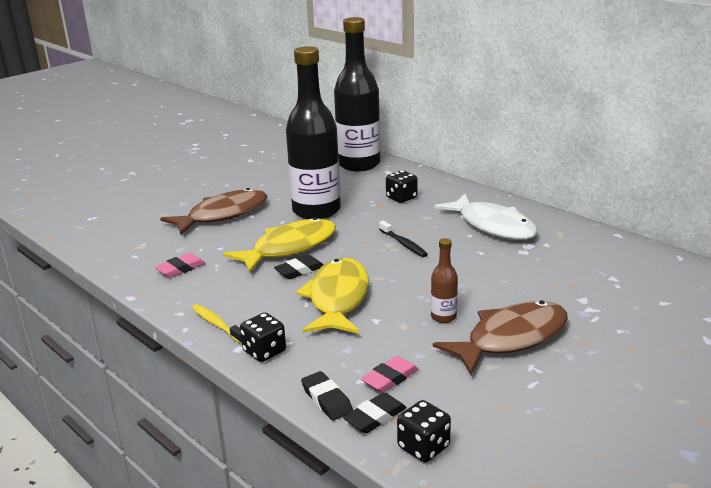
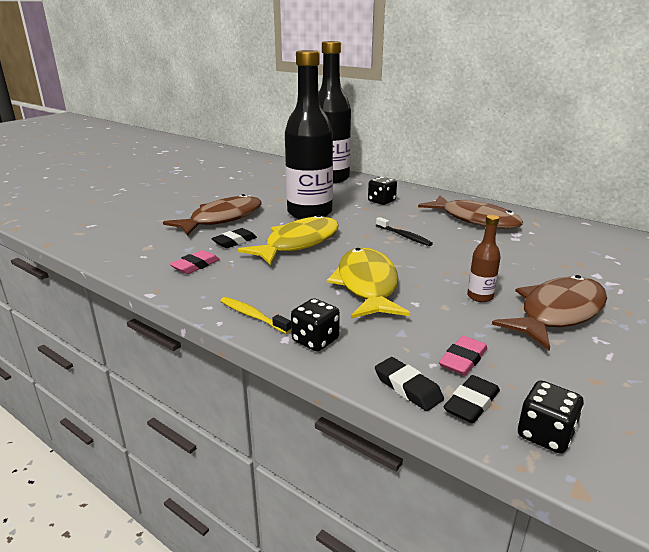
camera: 10 degrees left, 0 degrees up
black eraser [274,255,323,279] -> black eraser moved to [211,228,257,248]
white fish [434,194,538,240] -> brown fish [418,195,523,229]

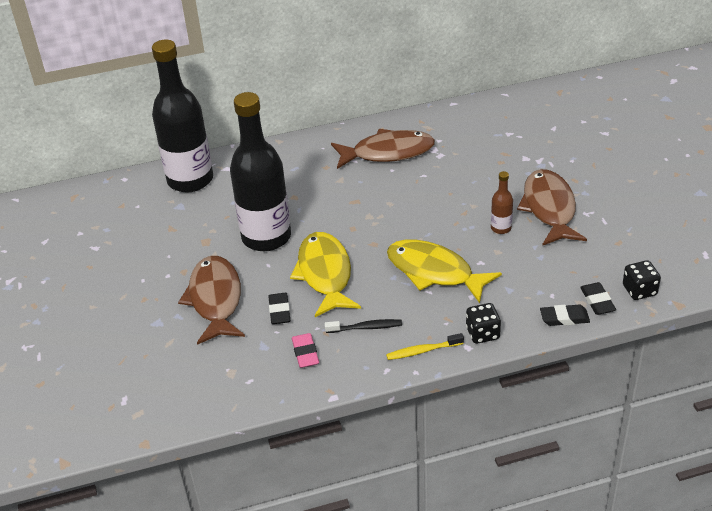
camera: 50 degrees left, 15 degrees up
black dice [368,177,397,205] -> none
black toothbrush [376,217,433,246] -> black toothbrush moved to [325,319,402,333]
pink eraser [439,336,487,376] -> none

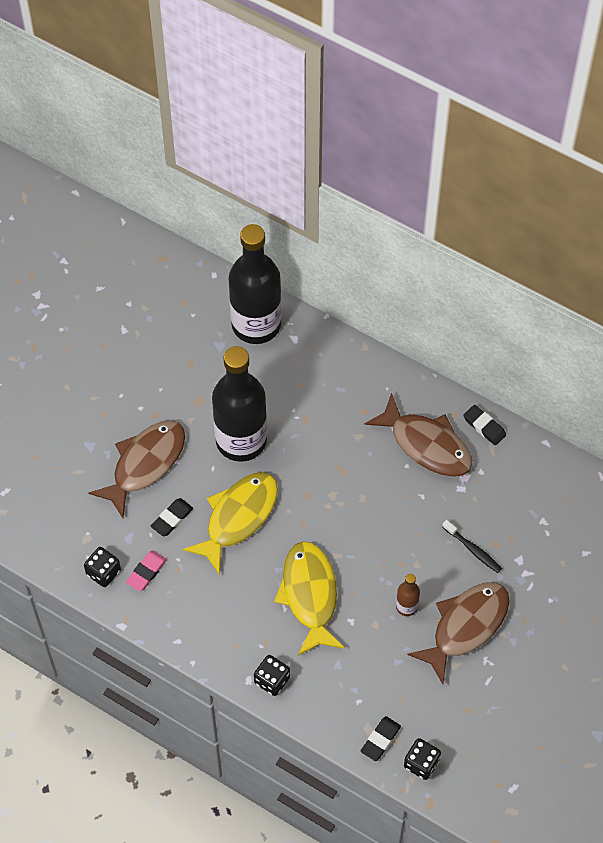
camera: 45 degrees right, 20 degrees up
black toothbrush [325,319,402,333] -> black toothbrush moved to [442,520,502,573]
yellow toothbrush [386,333,464,360] -> none
black eraser [540,305,590,326] -> black eraser moved to [464,405,506,445]
none -> black dice [84,547,121,587]

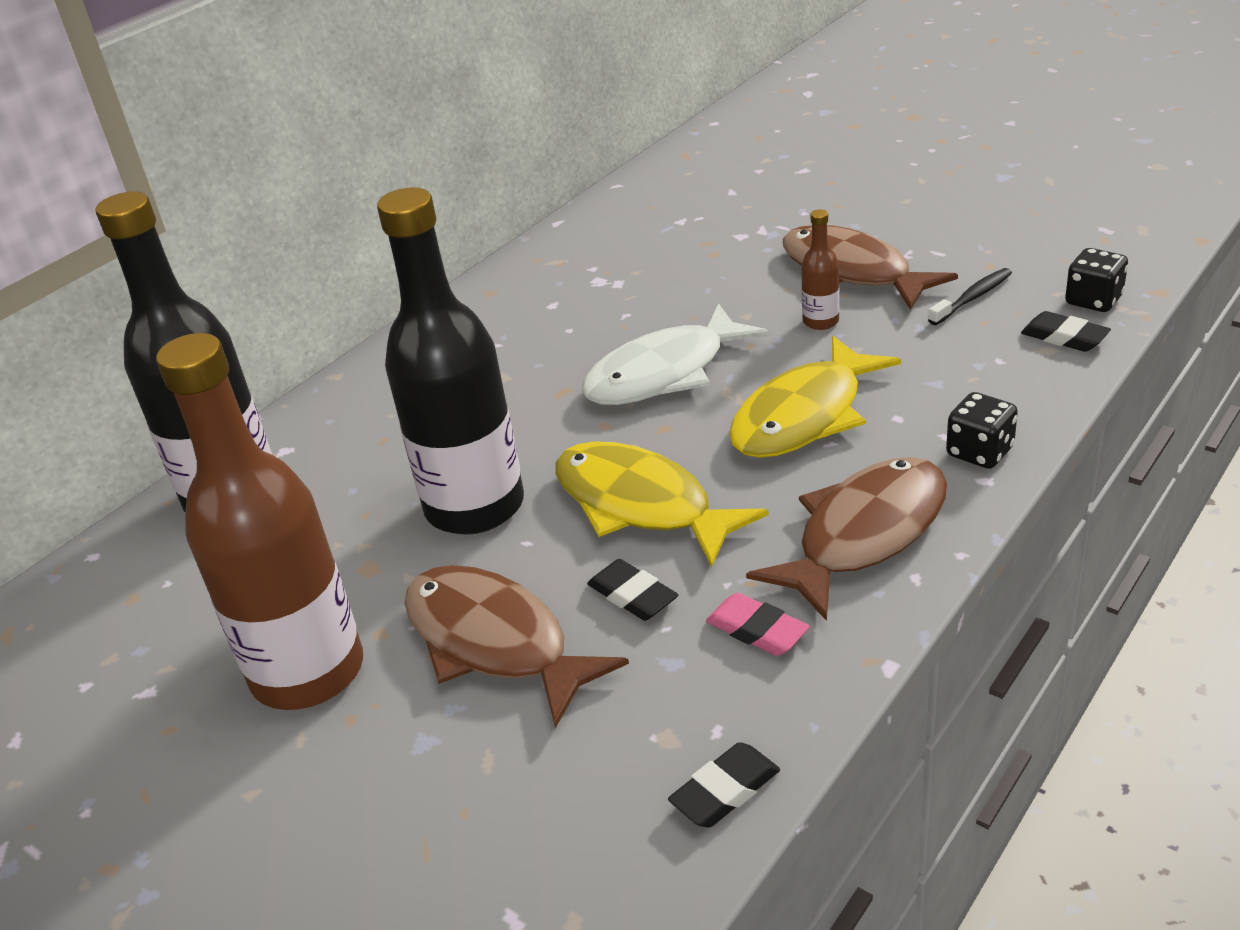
camera: 80 degrees left, 25 degrees down
black dice [84,547,121,587] -> none
yellow fish [274,541,345,656] -> yellow fish turned 45 degrees counterclockwise [729,336,901,458]
brown fish [364,393,473,477] -> brown fish moved to [746,457,947,621]
black toothbrush [442,520,502,573] -> black toothbrush moved to [928,268,1012,325]
black eraser [464,405,506,445] -> black eraser moved to [668,742,780,828]
none -> brown bottle [156,333,363,710]
none -> white fish [582,303,770,405]

